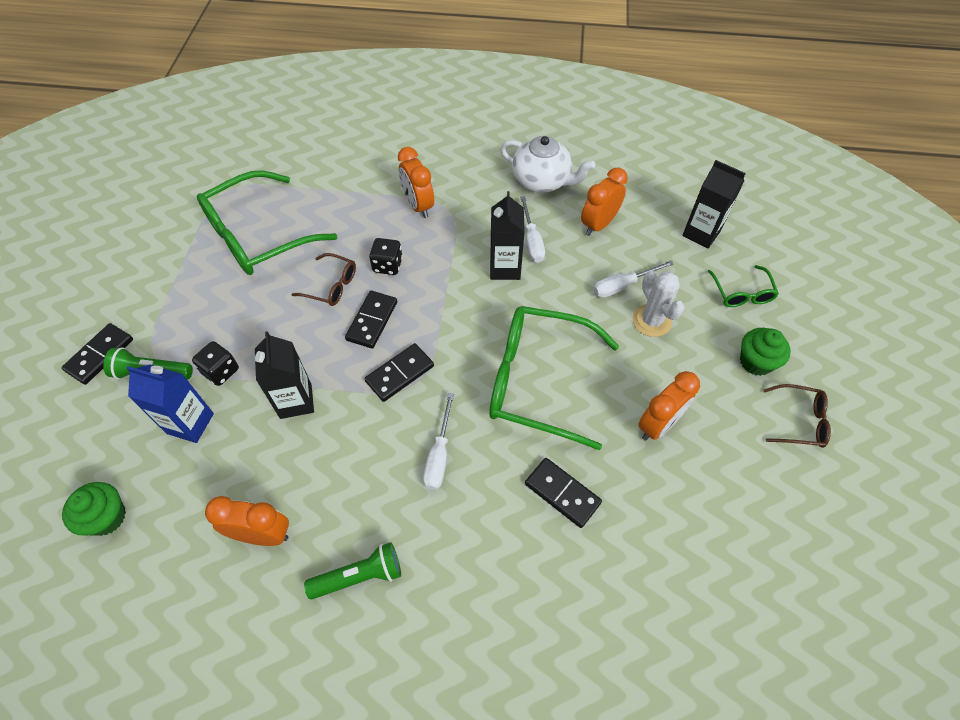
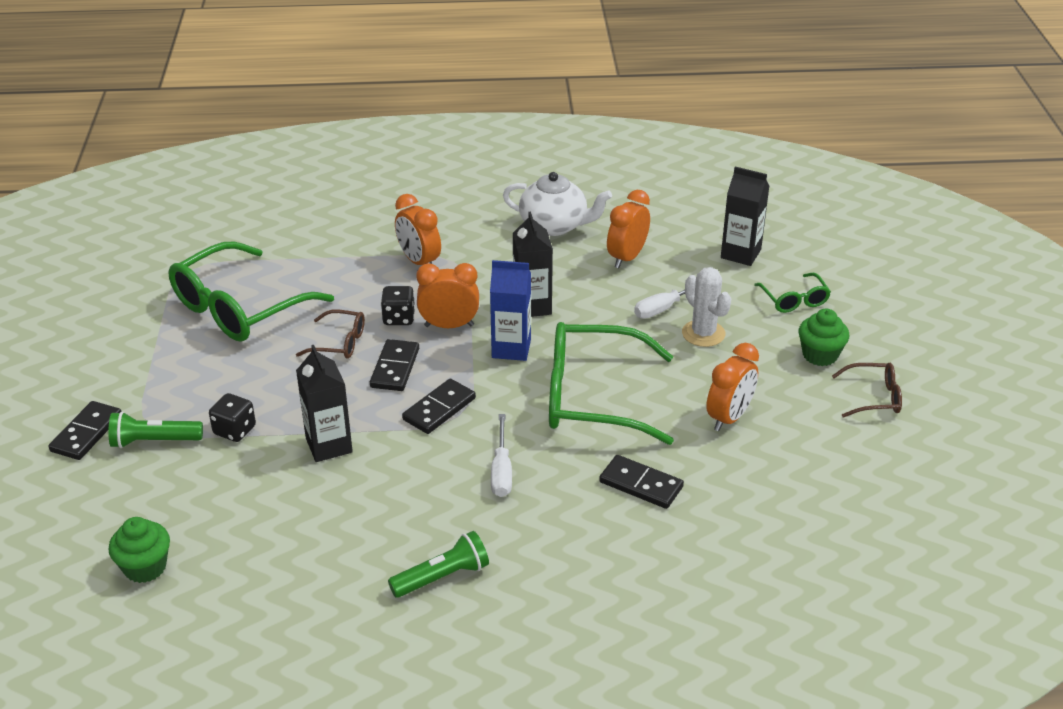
camera: 10 degrees left, 20 degrees down
blue carton [126,364,214,443] -> blue carton moved to [490,260,531,361]
orange clock [205,496,289,546] -> orange clock moved to [416,263,479,328]
white screwdriver [520,196,545,263] -> none

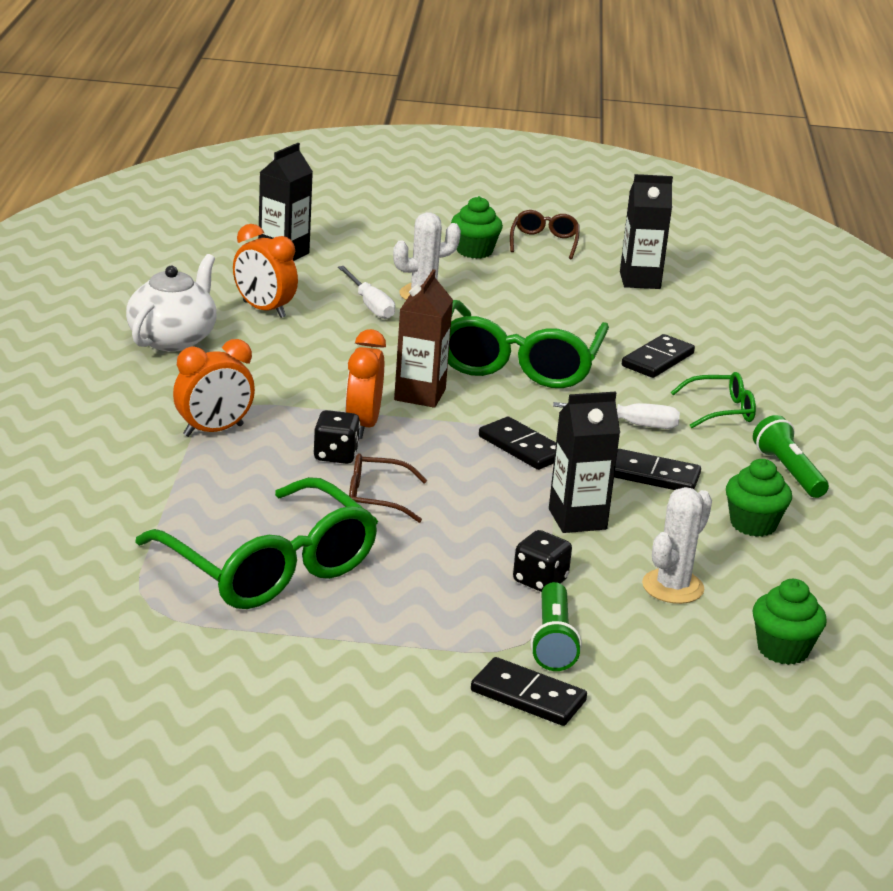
camera: 85 degrees left, 10 degrees down
brown glasses [296,310,365,359] -> brown glasses turned 105 degrees counterclockwise [349,453,427,523]
black domino [370,339,419,391] -> black domino moved to [614,449,701,490]
blue carton [490,260,531,361] -> brown carton [394,269,453,408]
black carton [513,212,553,317] -> black carton moved to [620,174,673,289]
orange clock [706,343,759,431] -> none
green glasses [754,273,831,313] -> green glasses moved to [671,372,756,428]
none -> white cactus [642,487,712,604]
none -> green cupcake [726,459,792,537]

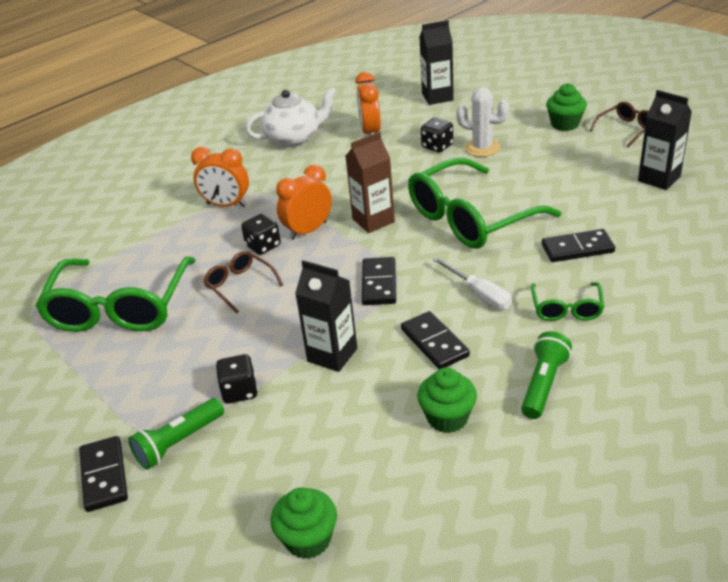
camera: 50 degrees right, 10 degrees up
white screwdriver [338,266,395,319] -> black dice [421,118,453,153]
white cactus [642,487,712,604] -> none
green glasses [671,372,756,428] -> green glasses turned 60 degrees clockwise [531,282,604,321]

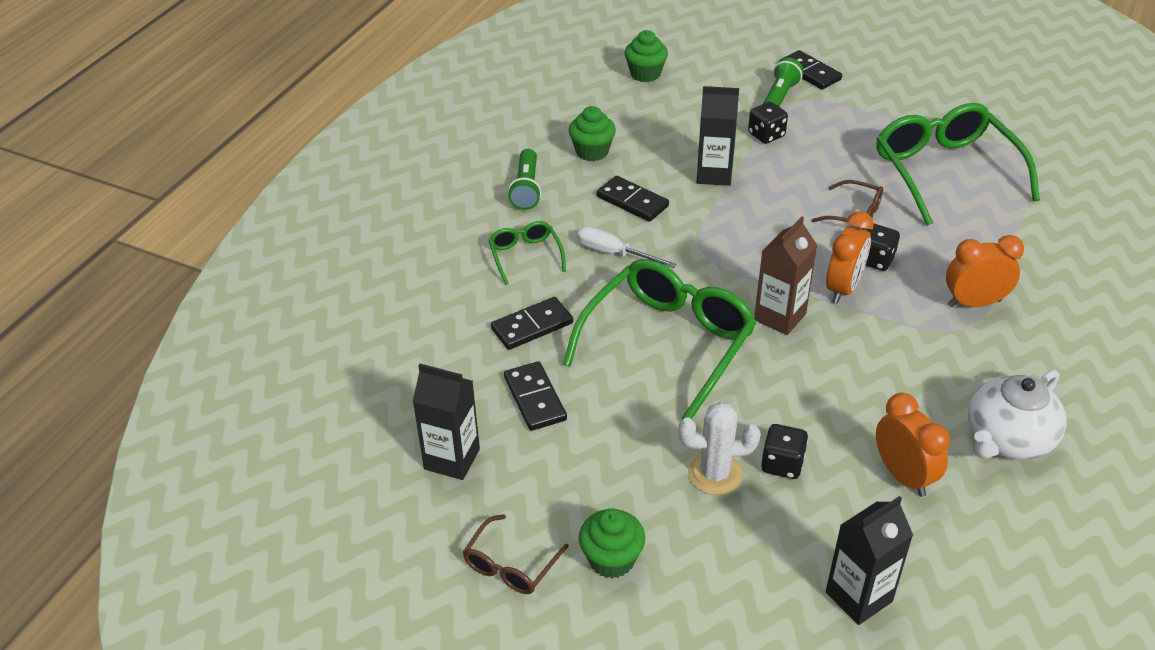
camera: 155 degrees right, 5 degrees up
black domino [362,257,396,305] -> black domino moved to [504,361,567,431]

